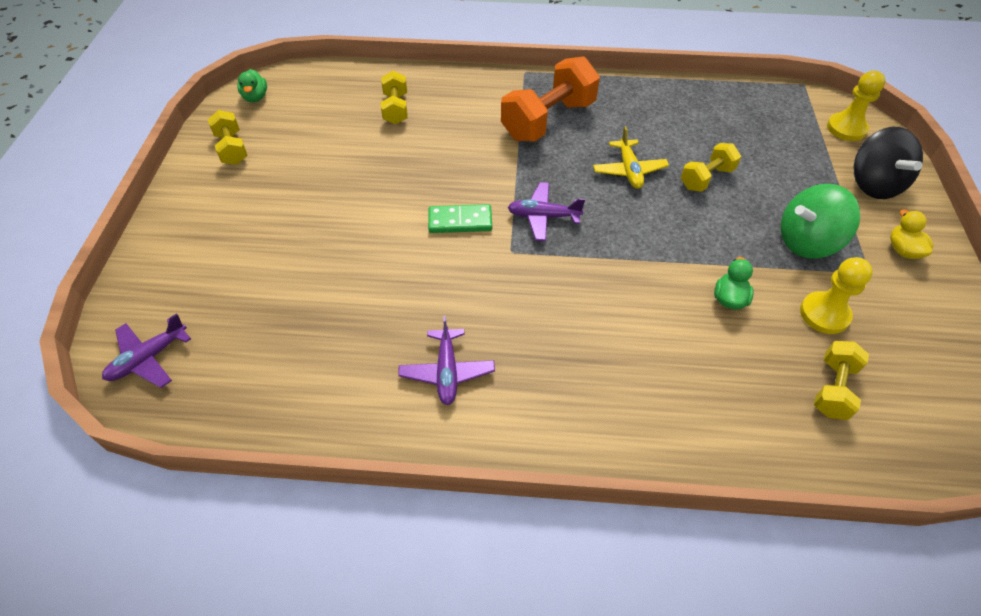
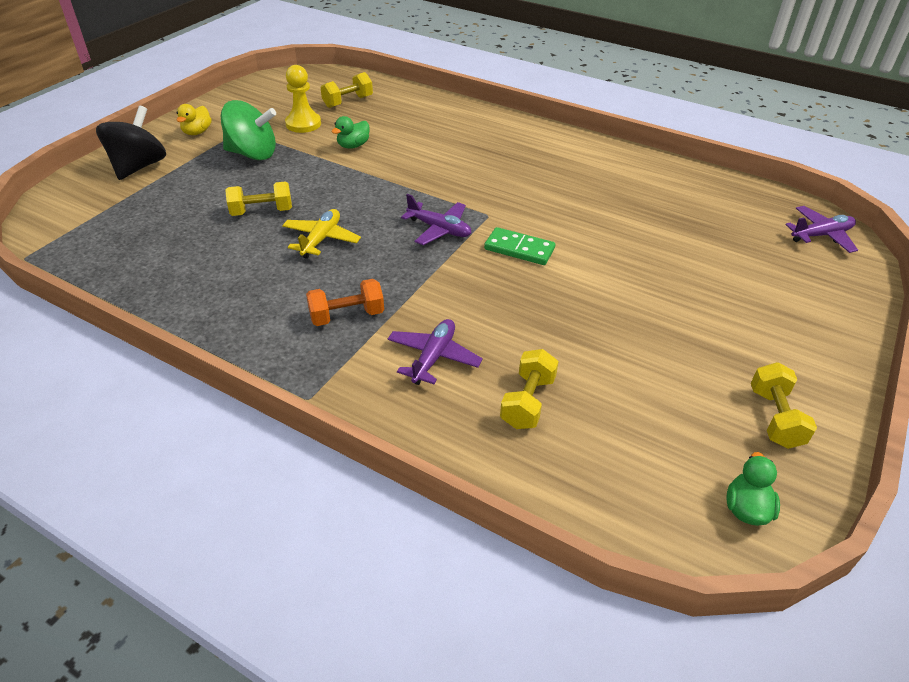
camera: 155 degrees left, 10 degrees down
purple plane [398,316,495,405] -> purple plane moved to [388,319,483,385]
orange dumbbell [501,56,600,141] -> orange dumbbell [306,279,384,326], size x0.55
yellow pawn [827,71,886,141] -> none

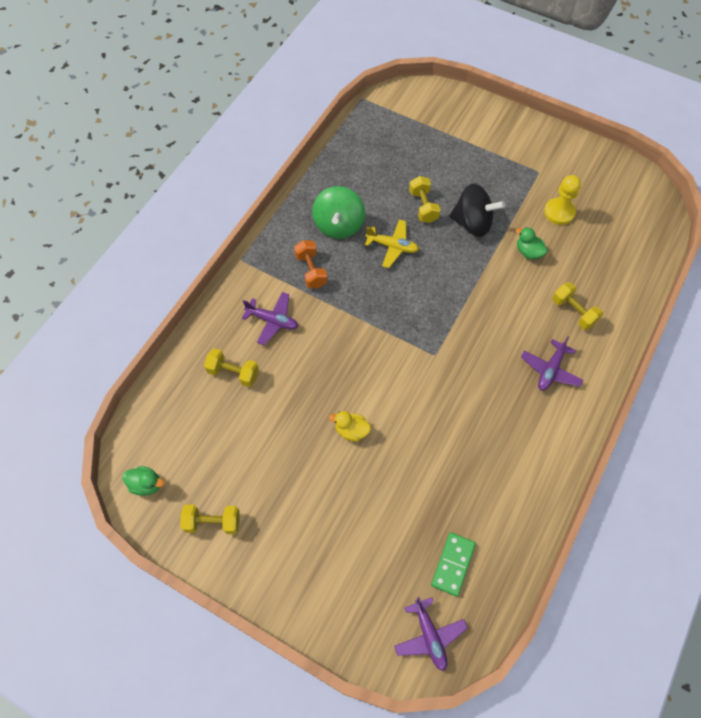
camera: 90 degrees right, 20 degrees up
black spinning top [96,106,166,180] -> black spinning top moved to [449,184,505,237]
yellow duck [176,104,212,135] -> yellow duck moved to [329,411,371,442]
green spinning top [221,100,276,160] -> green spinning top moved to [312,186,365,239]
yellow dumbbell [321,72,373,108] -> yellow dumbbell moved to [552,282,603,330]
purple plane [401,194,471,245] -> purple plane moved to [521,336,583,391]
green domino [484,227,555,265] -> green domino moved to [431,532,476,597]

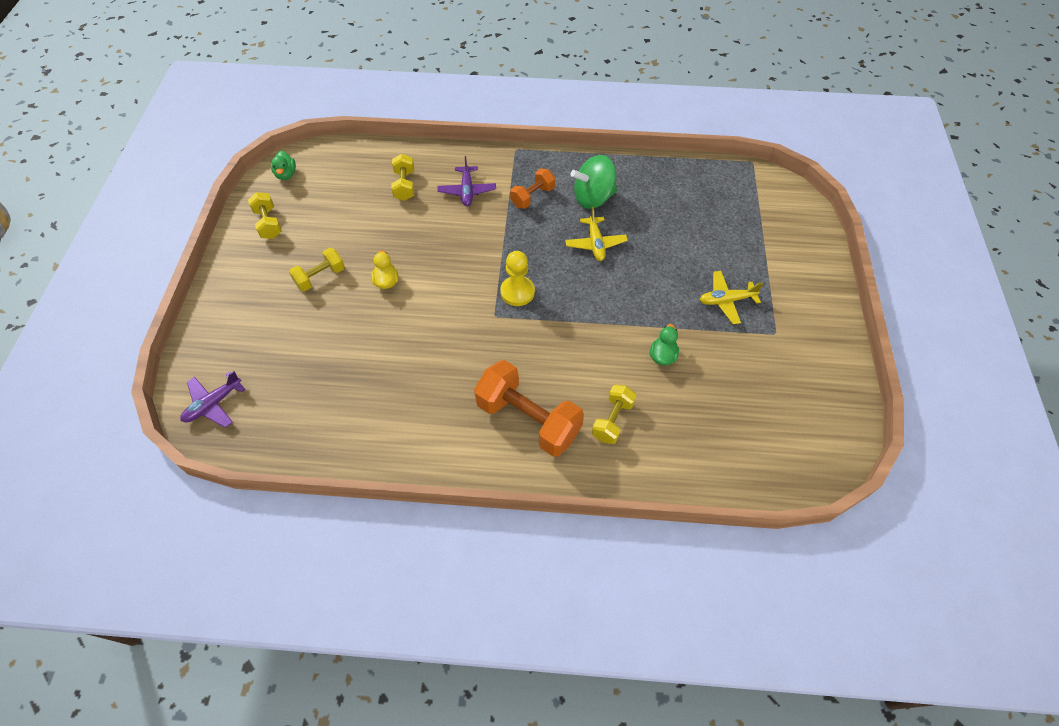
camera: 65 degrees right, 5 degrees down
yellow dumbbell [409,176,441,223] -> yellow dumbbell moved to [289,248,345,292]
green domino [431,532,476,597] -> none
black spinning top [449,184,505,237] -> none
purple plane [521,336,583,391] -> orange dumbbell [474,360,584,457]
yellow pawn [544,175,581,225] -> yellow pawn moved to [500,251,535,306]
none -> yellow plane [699,271,763,324]

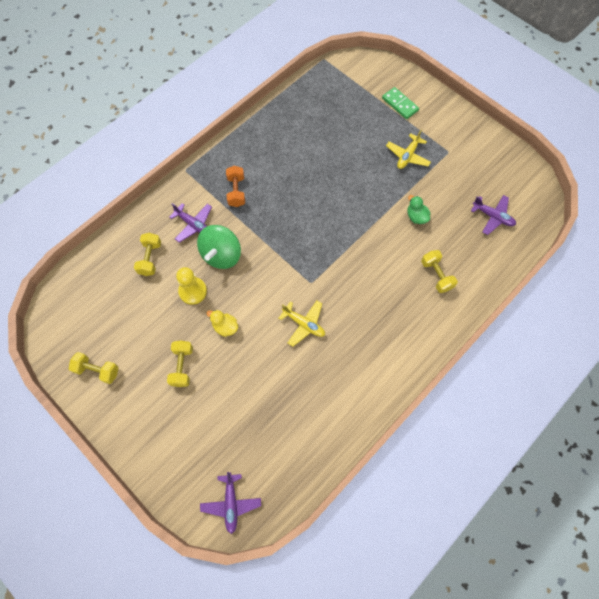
camera: 50 degrees left, 10 degrees up
green duck [271,151,296,180] -> none
yellow dumbbell [391,154,414,201] -> yellow dumbbell turned 60 degrees clockwise [134,233,161,276]
orange dumbbell [474,360,584,457] -> none
yellow pawn [500,251,535,306] -> yellow pawn moved to [176,267,207,305]
yellow plane [565,207,628,261] -> yellow plane moved to [278,301,325,346]
green spinning top [571,155,617,209] -> green spinning top moved to [197,225,241,269]
none -> green domino [382,87,419,119]
none -> purple plane [471,195,516,235]

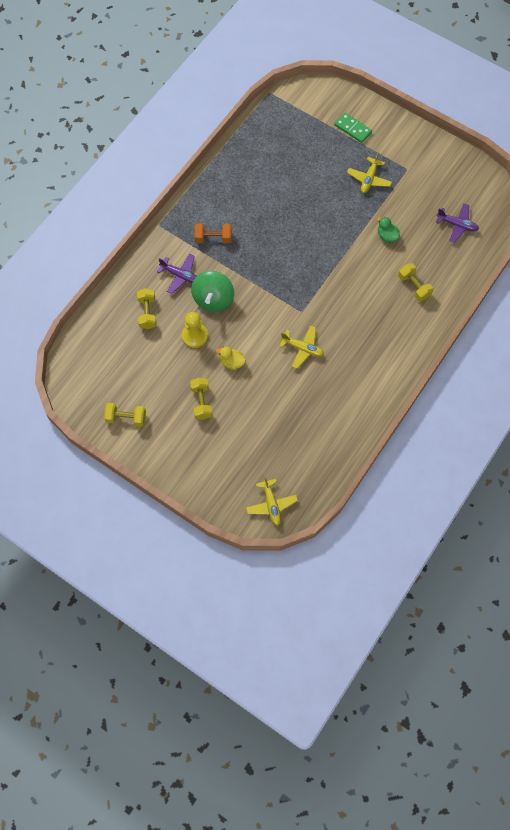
camera: 10 degrees left, 0 degrees up
purple plane [200,472,261,534] -> yellow plane [246,476,298,525]
orange dumbbell [226,166,245,207] -> orange dumbbell turned 75 degrees counterclockwise [195,223,232,243]

